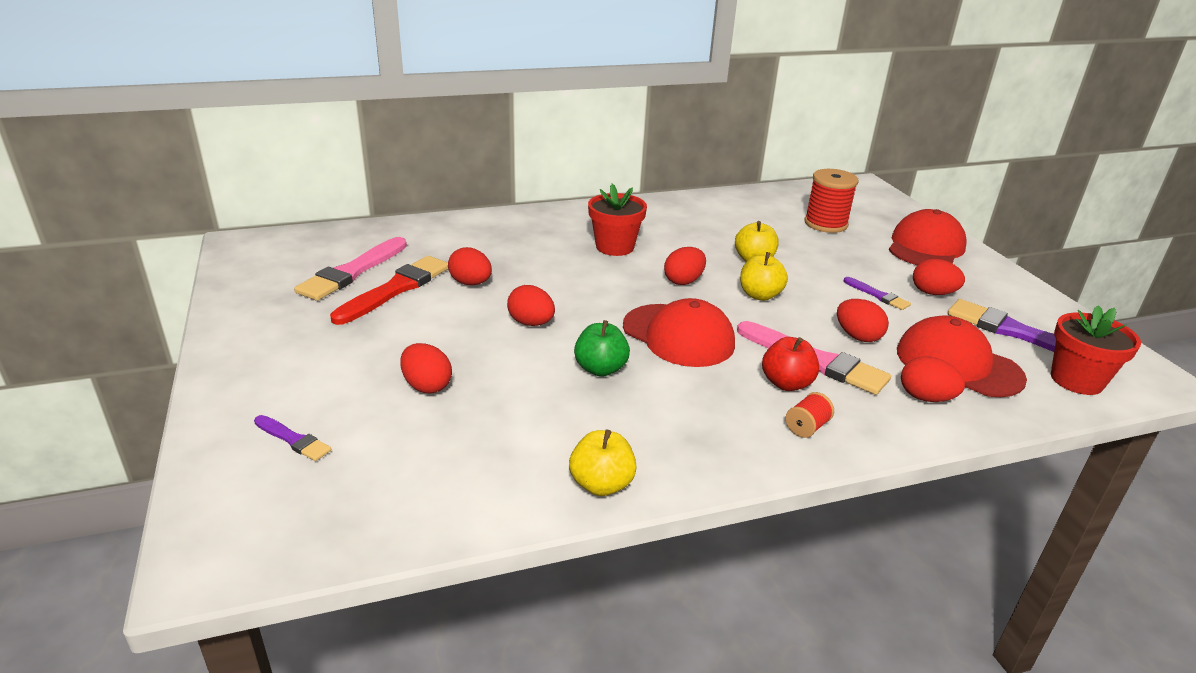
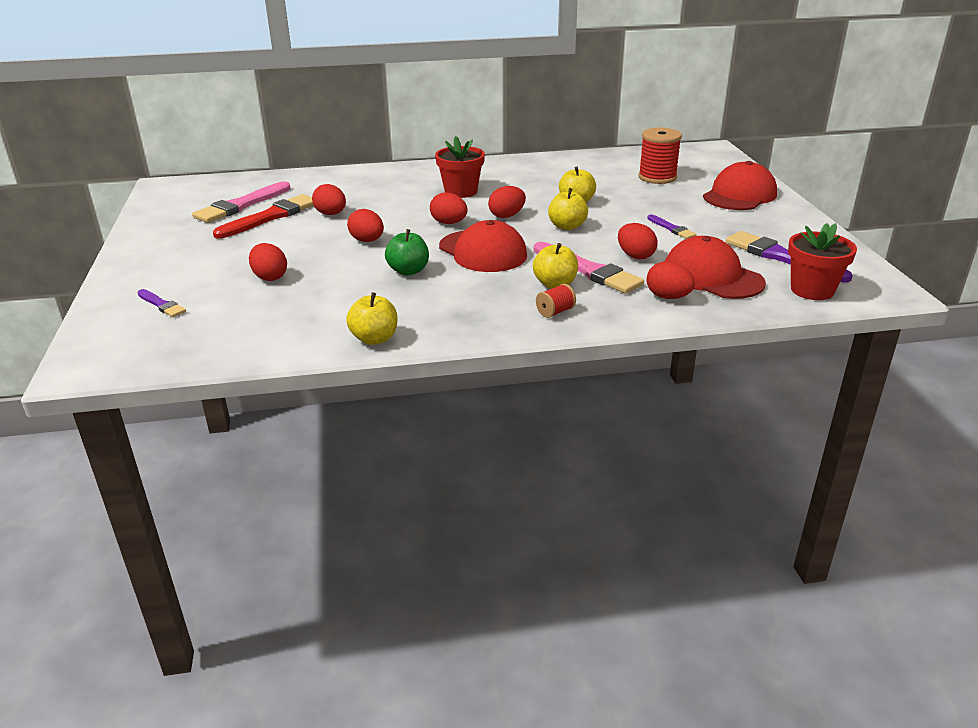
camera: 10 degrees right, 0 degrees up
red apple [762,337,819,391] -> yellow apple [533,243,578,289]
red egg [913,259,965,295] -> red egg moved to [430,192,468,224]

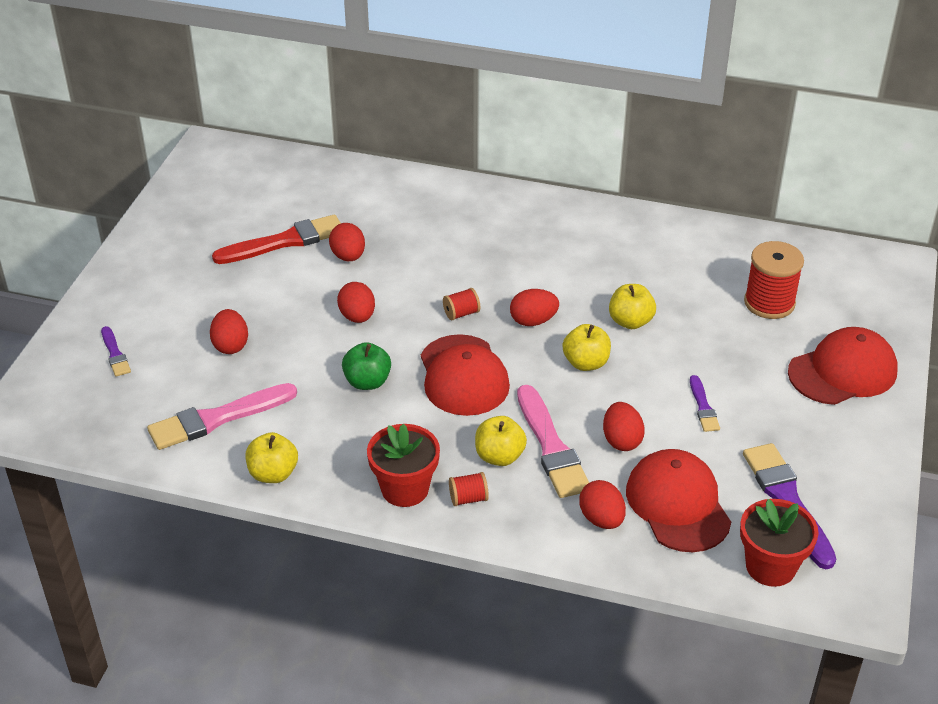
camera: 25 degrees right, 10 degrees up
pink brush [192,181,291,223] -> pink brush moved to [147,383,297,450]
red egg [430,192,468,224] -> red spool [443,288,480,321]
red flower pot [435,136,485,198] -> red flower pot moved to [367,424,440,507]

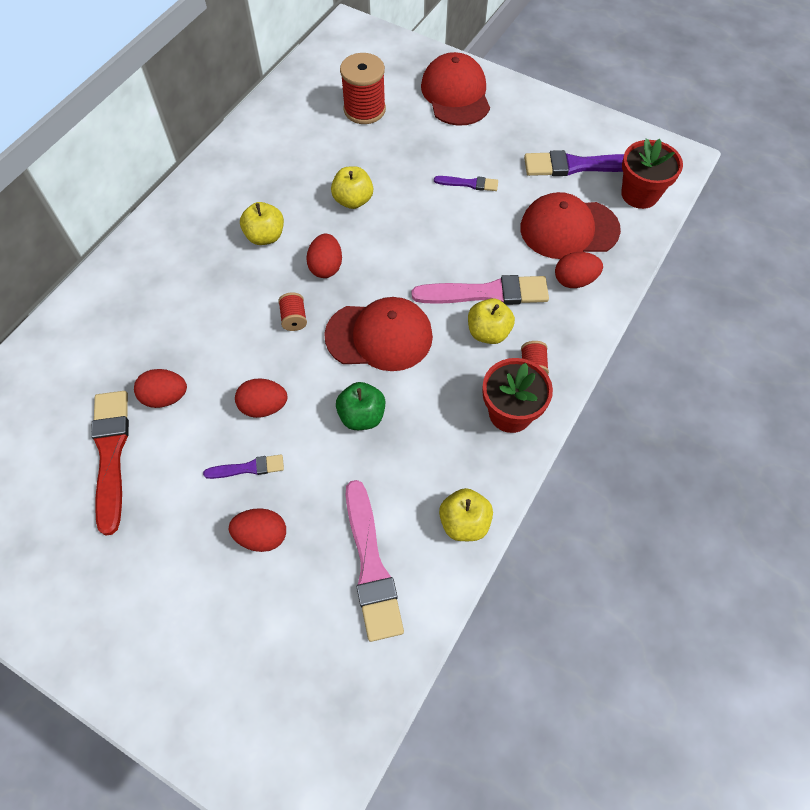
camera: 75 degrees left, 20 degrees up
purple brush [101,326,131,377] -> purple brush moved to [203,455,284,479]
yellow apple [562,324,611,371] -> yellow apple moved to [240,202,284,245]
red egg [603,402,645,451] -> none

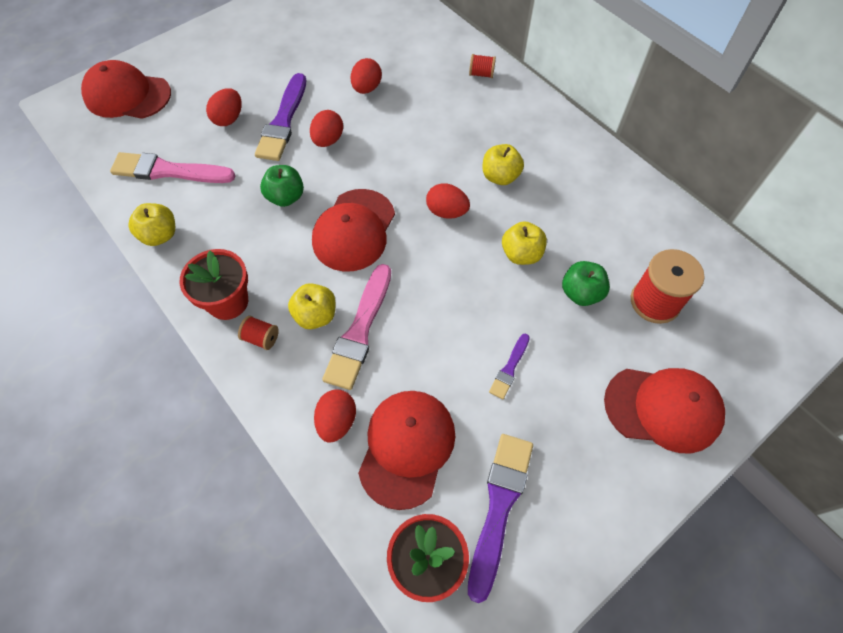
camera: 110 degrees right, 0 degrees up
red brush [91,391,129,536] -> none
purple brush [203,455,284,479] -> purple brush [255,73,306,161], size x1.94
red spool [278,292,307,331] -> red spool moved to [469,54,496,78]
none -> red cap [81,60,171,119]
none -> green apple [562,261,610,306]

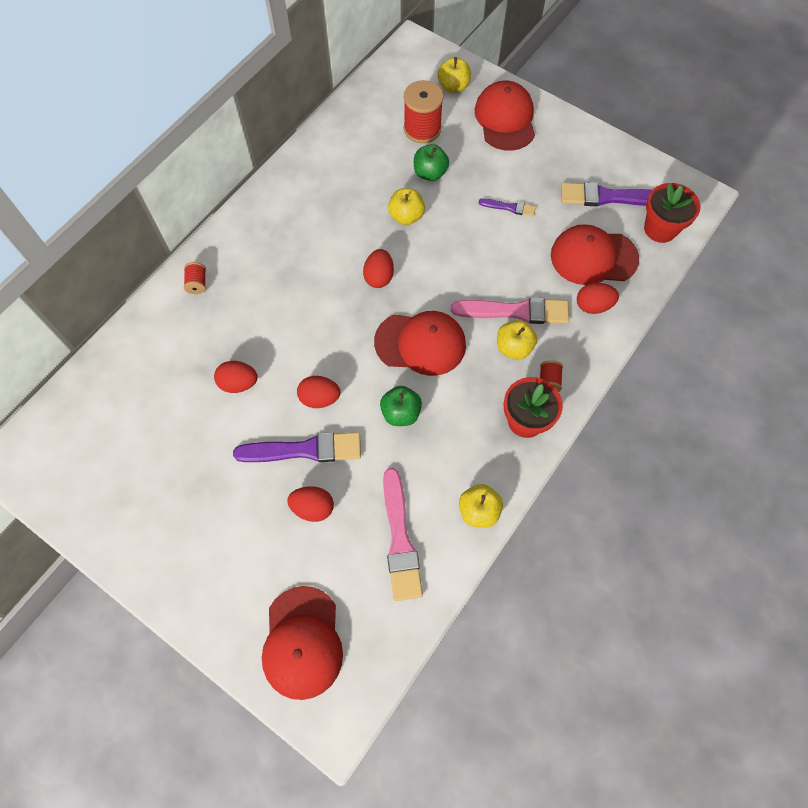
camera: 105 degrees left, 5 degrees up
yellow apple [482,144,524,185] -> yellow apple moved to [437,57,471,93]

